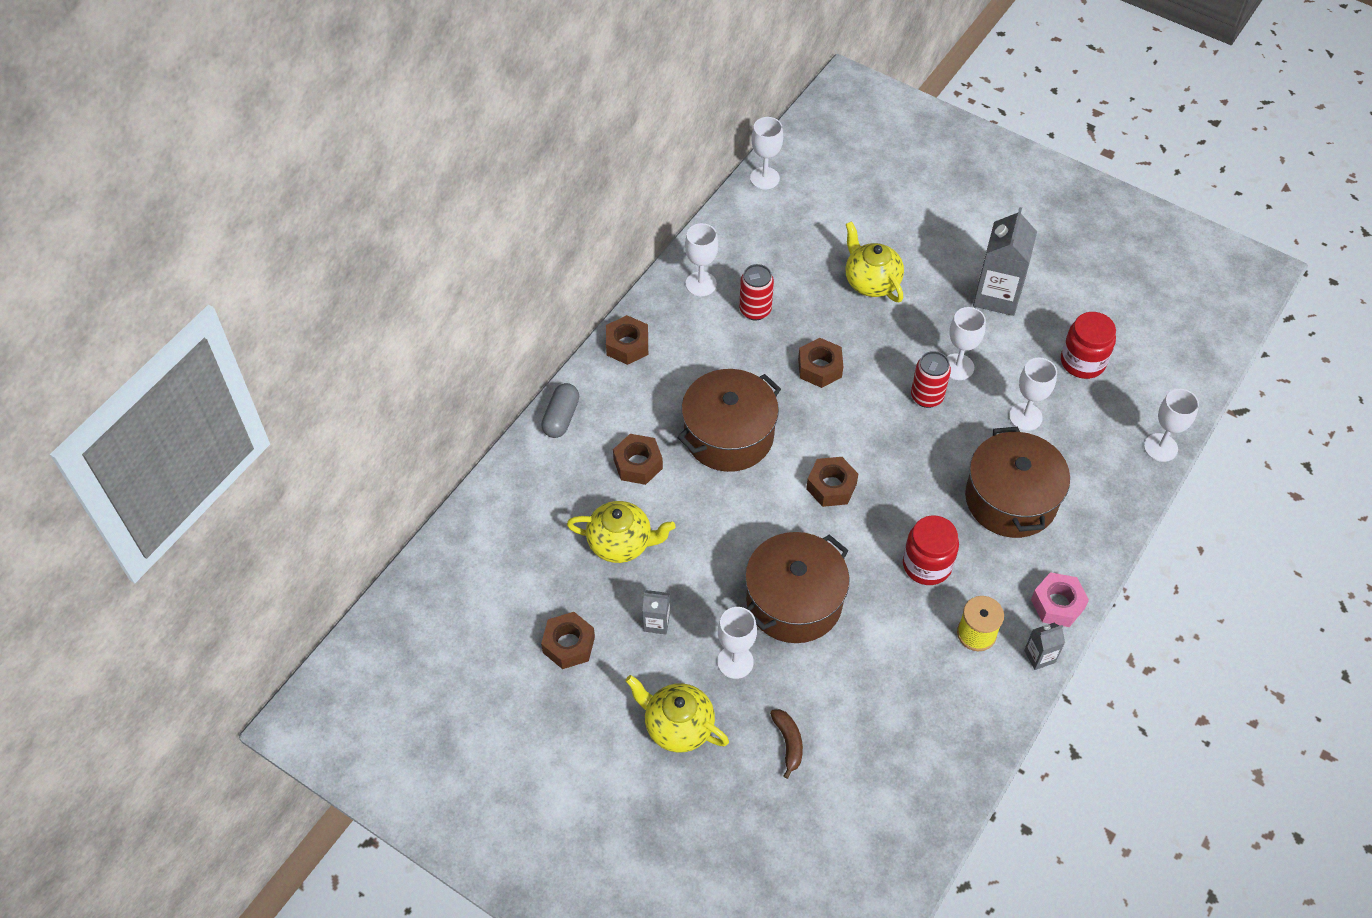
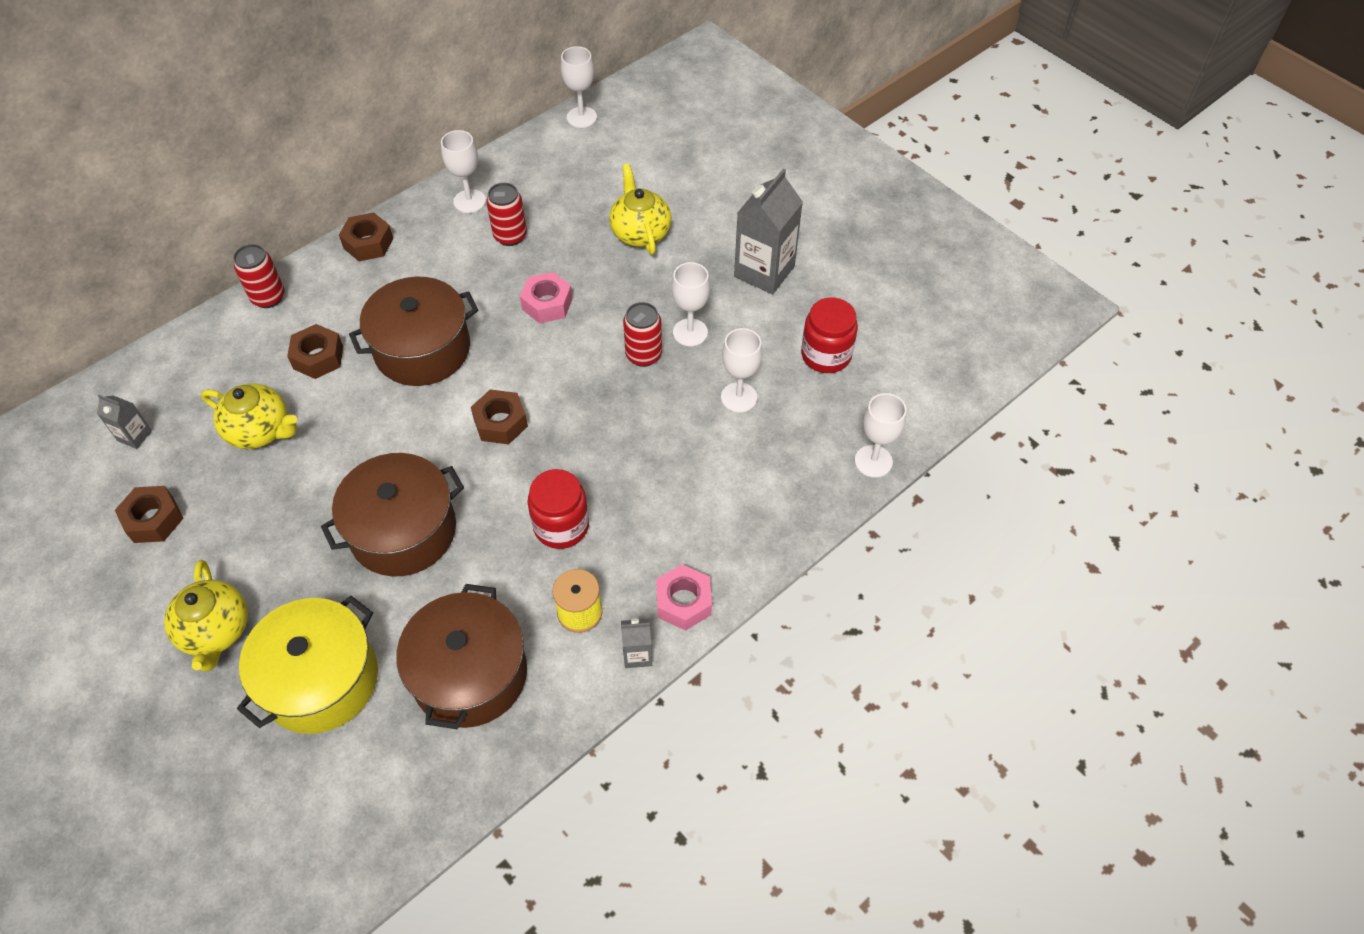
camera: 15 degrees right, 0 degrees up
grey capsule [541,383,579,438] -> red can [233,244,285,308]
yellow teapot [625,675,729,753] -> yellow teapot turned 150 degrees counterclockwise [164,560,248,672]
grey carton [642,590,670,635] -> grey carton moved to [97,394,152,449]
white goblet [717,607,757,679] -> none
brown banana [770,709,803,779] -> yellow pot [237,596,378,734]
brown nut [798,338,843,388] -> pink nut [520,272,573,323]
brown pot [965,427,1070,538] -> brown pot moved to [396,584,527,729]

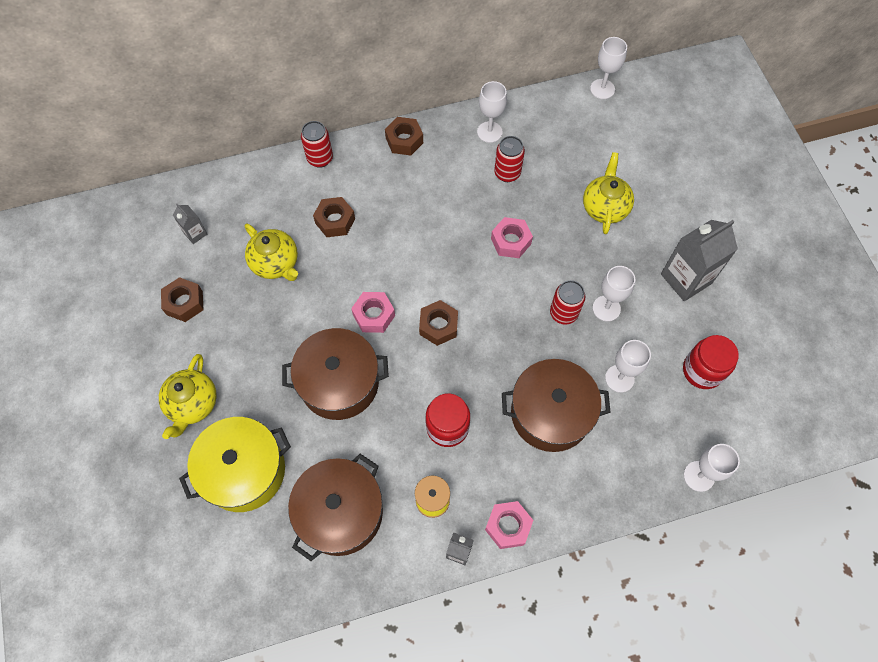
camera: 25 degrees right, 10 degrees up
brown pot [349,277,479,386] -> brown pot moved to [502,359,611,452]
none -> pink nut [351,292,395,333]

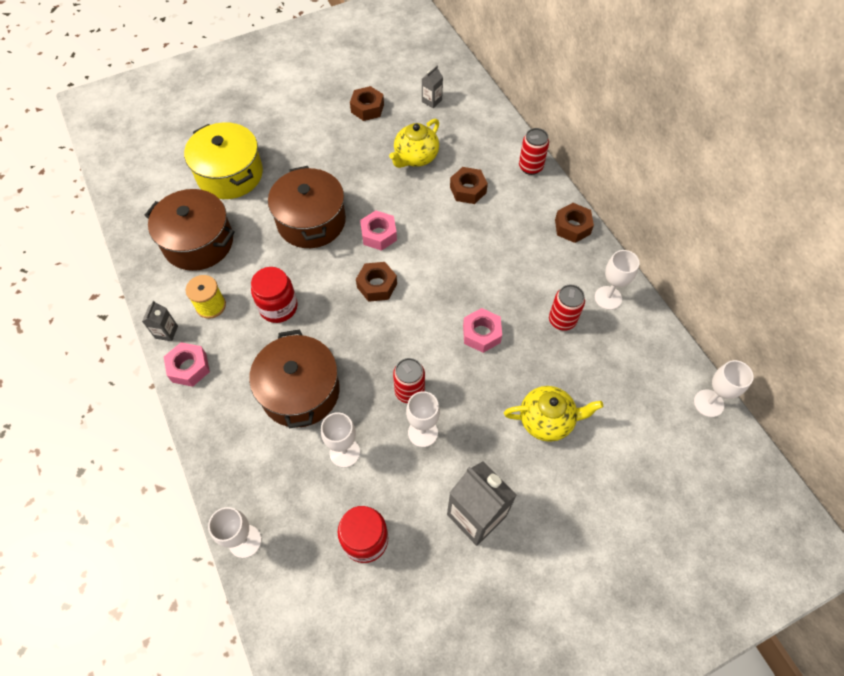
camera: 80 degrees right, 5 degrees down
yellow teapot [159,354,217,439] -> none

